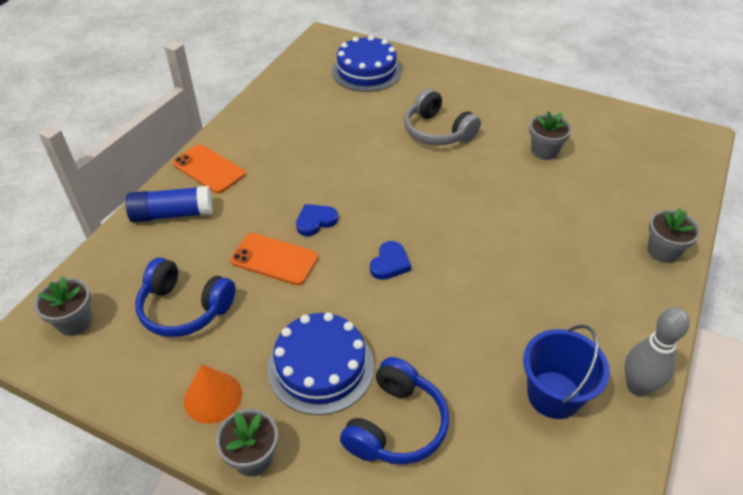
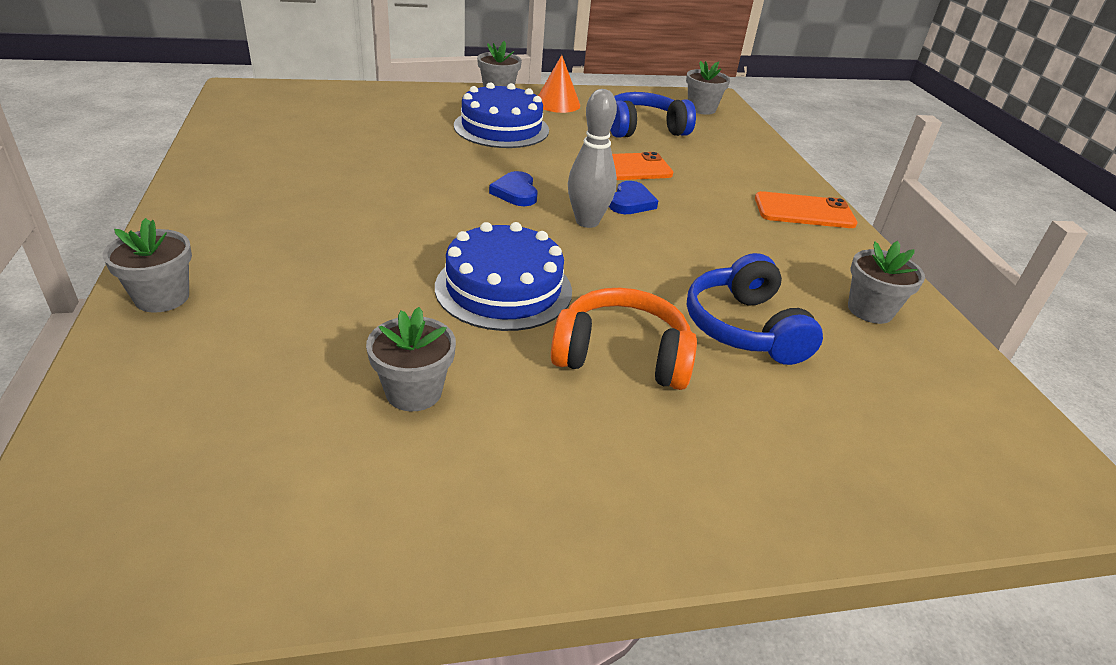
camera: 140 degrees right, 10 degrees down
blue glue stick [125,186,212,222] -> none
blue cake [332,36,402,92] -> blue cake moved to [435,222,572,331]
blue headphones [340,357,449,465] -> blue headphones moved to [687,253,823,365]
grey headphones [404,88,481,146] -> orange headphones [551,288,697,390]
blue bucket [523,325,610,419] -> none
grey bowling pin [625,307,690,396] -> grey bowling pin moved to [568,89,617,228]
none -> grey flower pot [848,241,925,324]

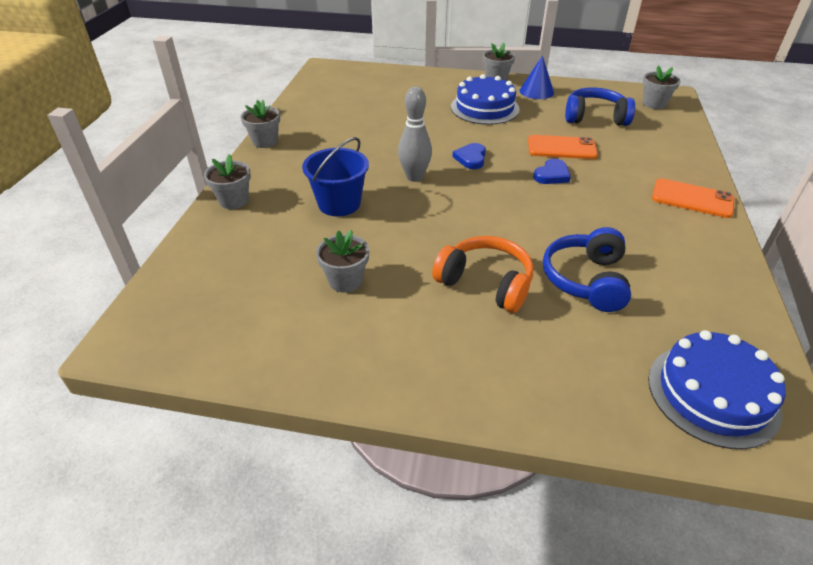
camera: 25 degrees right, 5 degrees up
blue cake [435,222,572,331] -> blue cake moved to [648,330,786,449]
orange cone [538,55,580,113] -> blue cone [519,56,554,99]
grey bowling pin [568,89,617,228] -> grey bowling pin moved to [398,87,432,182]
grey flower pot [848,241,925,324] -> grey flower pot moved to [241,100,280,148]
none -> blue bucket [302,137,369,216]

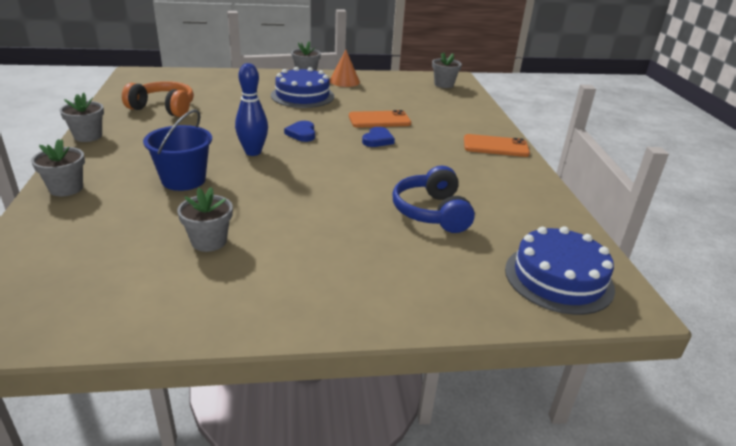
camera: 20 degrees left, 10 degrees down
grey bowling pin [398,87,432,182] -> blue bowling pin [235,63,268,156]
orange headphones [432,236,533,313] -> orange headphones moved to [122,81,194,117]
blue cone [519,56,554,99] -> orange cone [329,49,360,87]
blue headphones [565,87,635,126] -> none

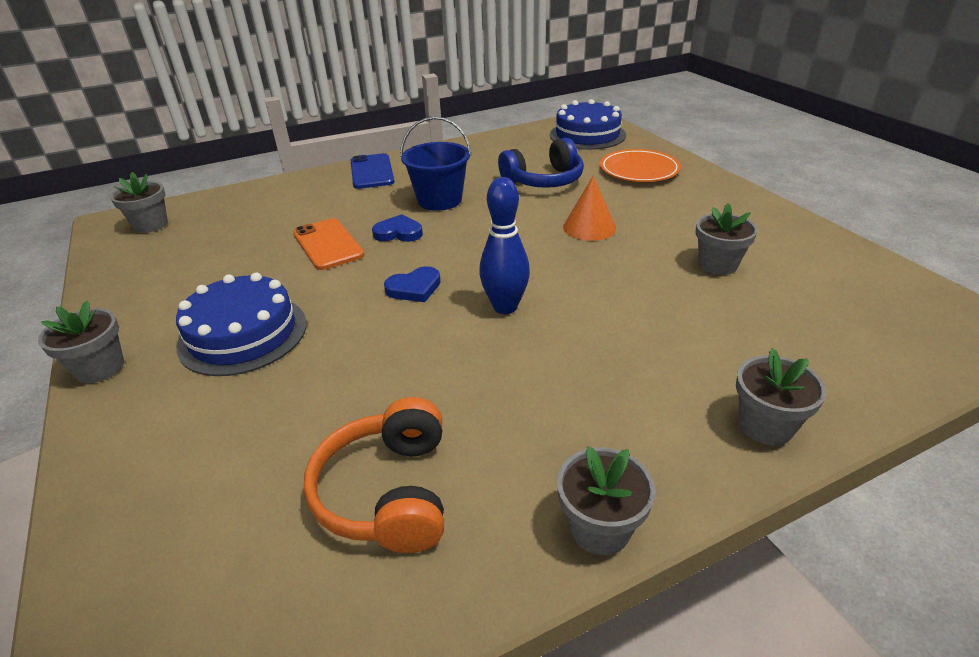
camera: 105 degrees left, 5 degrees up
blue bucket [143,110,212,191] -> blue bucket moved to [400,116,471,211]
orange cone [329,49,360,87] -> orange cone moved to [563,176,616,241]
orange phone [464,134,530,157] -> blue phone [350,153,395,189]
none -> orange plate [600,149,681,182]

